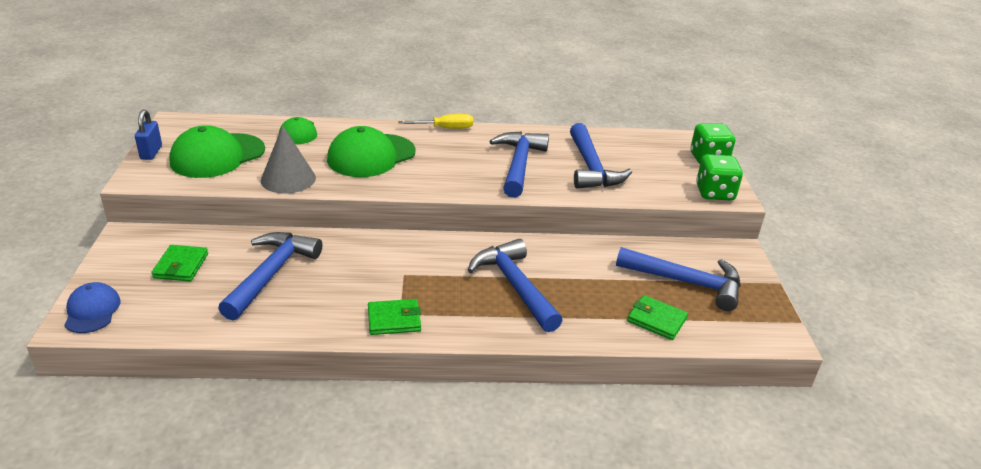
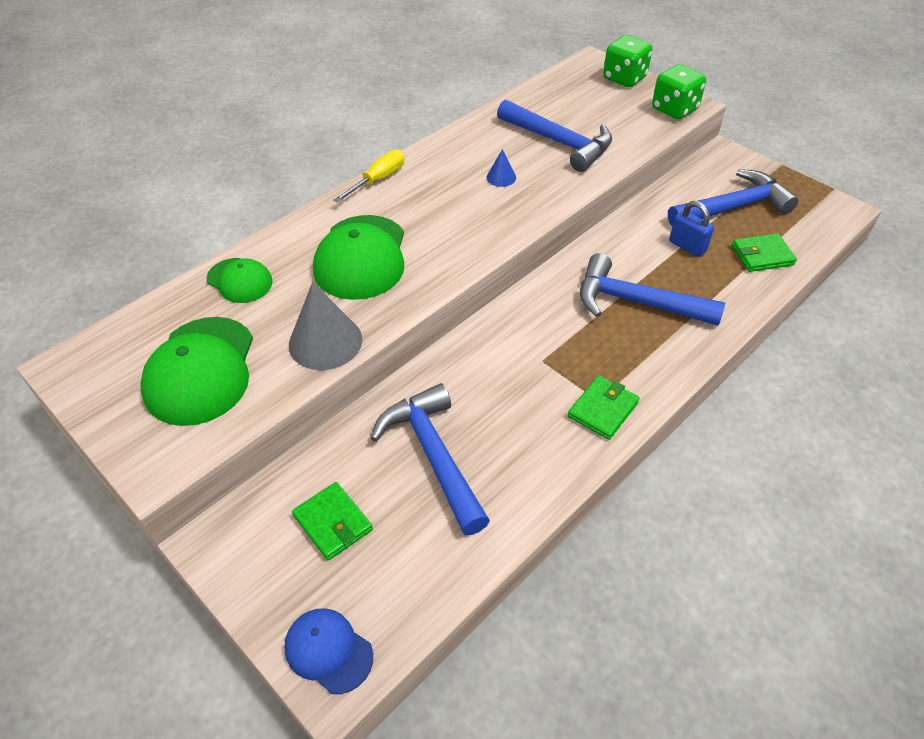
camera: 40 degrees left, 15 degrees up
blue padlock [135,110,162,160] -> blue padlock moved to [669,201,714,257]
blue hammer [490,131,549,198] -> blue cone [487,149,516,187]

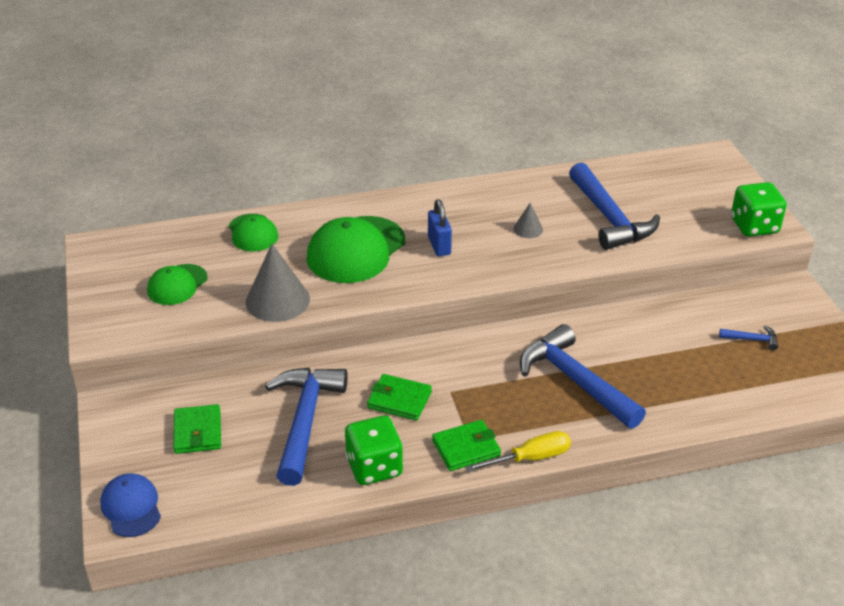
camera: 30 degrees right, 10 degrees down
green cap [140,317,253,426] -> green cap [147,264,208,305], size x0.57
yellow screwdriver [333,150,405,203] -> yellow screwdriver moved to [465,431,571,472]
blue cone [487,149,516,187] -> grey cone [514,203,543,238]
green dice [603,35,653,87] -> green dice moved to [345,416,403,485]
blue hammer [668,169,799,227] -> blue hammer [719,326,778,350], size x0.41
blue padlock [669,201,714,257] -> blue padlock moved to [428,199,452,257]
green wallet [732,233,797,272] -> green wallet moved to [367,374,432,420]

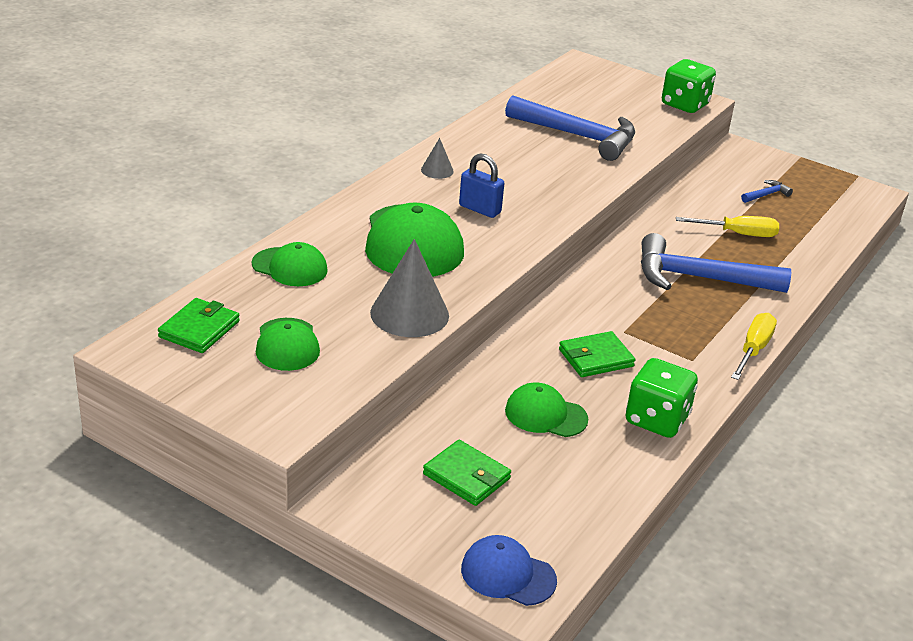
camera: 45 degrees left, 5 degrees down
blue hammer [265,368,348,486] -> green cap [505,383,588,437]
green wallet [432,420,501,471] -> green wallet moved to [158,298,240,353]
grey cone [514,203,543,238] -> grey cone moved to [421,138,454,179]
none -> yellow screwdriver [676,216,779,237]

